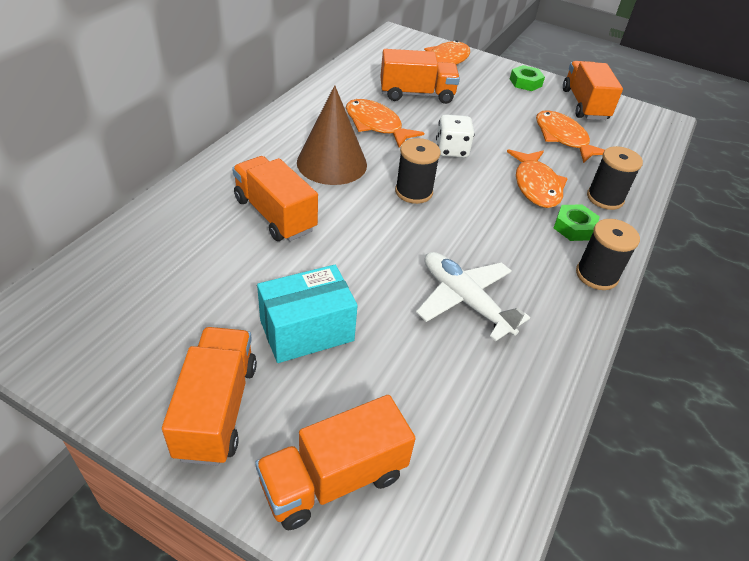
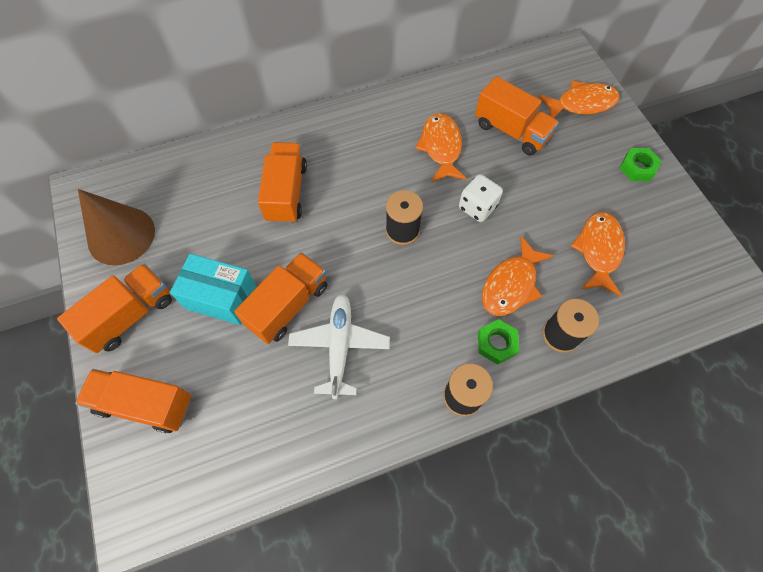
camera: 45 degrees right, 20 degrees up
brown cone [297,85,367,185] -> brown cone moved to [78,189,155,265]
orange truck [563,61,623,120] -> orange truck moved to [234,252,327,344]

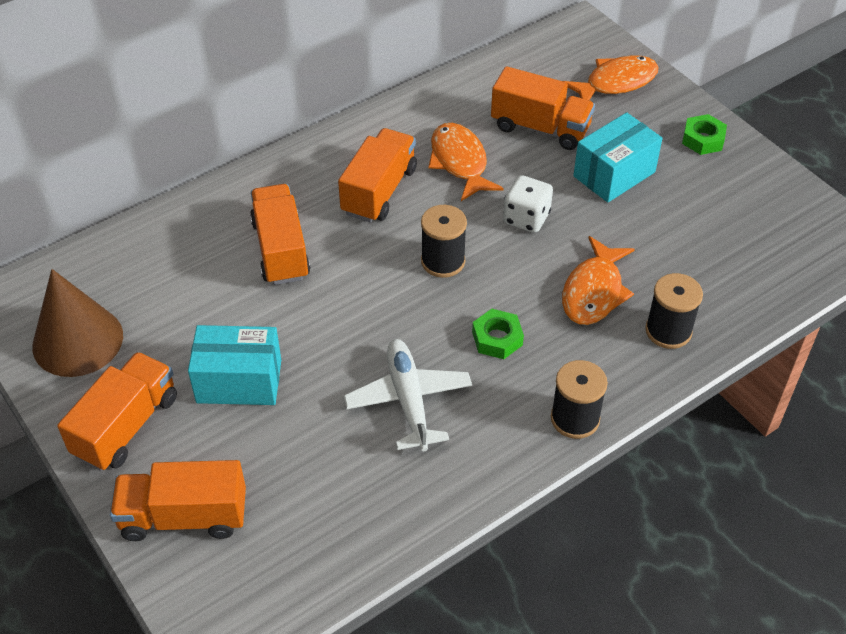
camera: 15 degrees left, 15 degrees down
orange truck [234,252,327,344] -> orange truck moved to [338,128,417,223]
green nut [478,319,519,365] -> green nut moved to [472,309,524,359]
orange fish [571,212,625,296] -> none
none -> turquoise box [573,112,662,202]

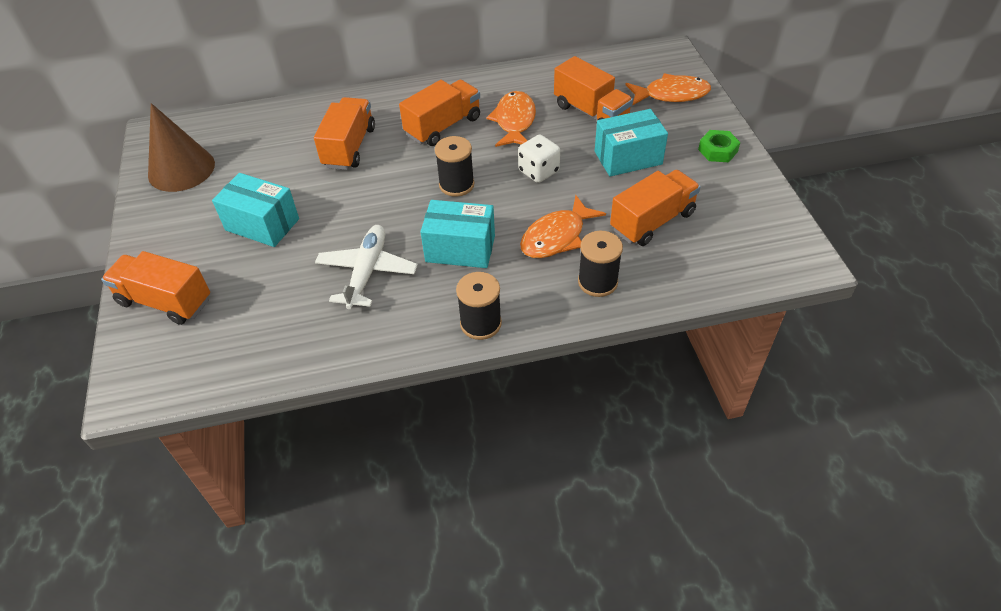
camera: 25 degrees right, 0 degrees up
orange truck [57,352,177,471] -> orange truck moved to [610,170,701,246]
green nut [472,309,524,359] -> turquoise box [420,200,495,268]

